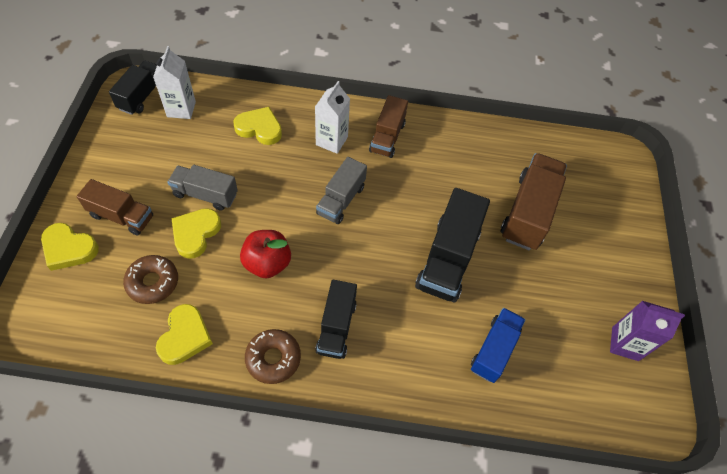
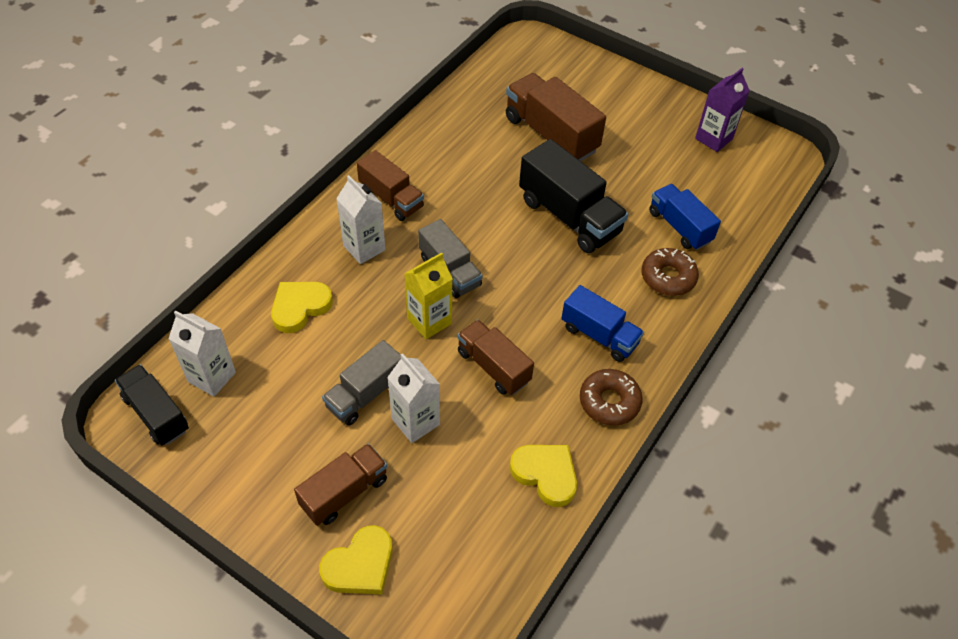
camera: 60 degrees left, 5 degrees down
brown donut [123,255,178,304] -> brown donut moved to [641,248,699,296]
yellow heart [171,208,221,259] -> white carton [387,353,440,443]
red apple [240,230,291,278] -> brown truck [457,320,534,395]
black truck [315,280,357,359] -> blue truck [561,285,644,362]
none -> yellow carton [404,252,453,339]

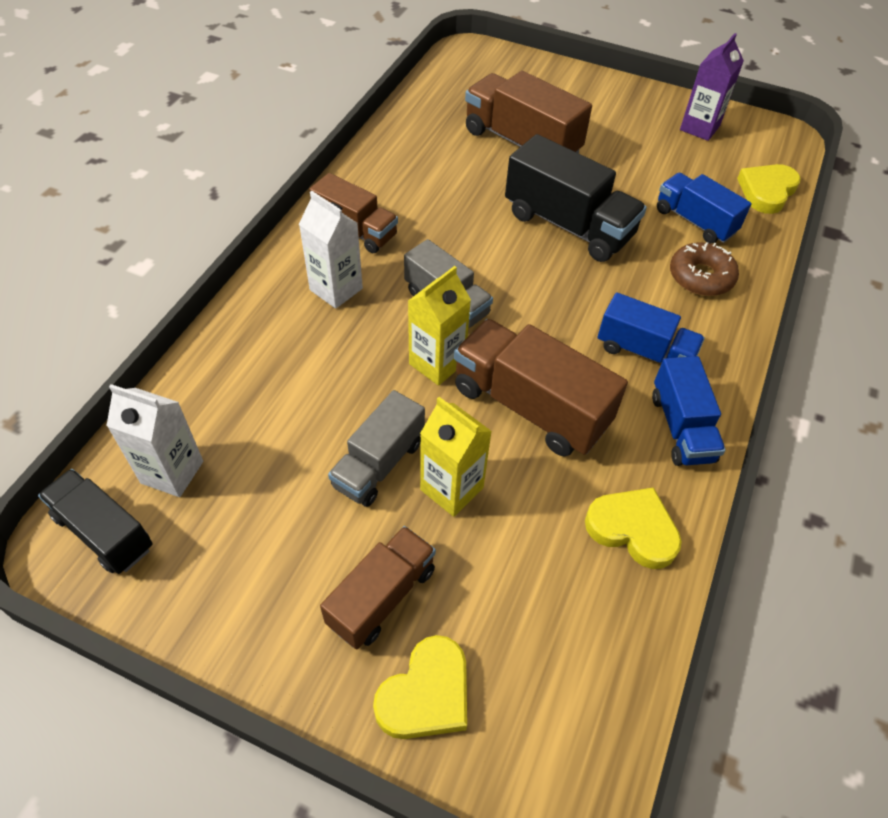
camera: 10 degrees left, 0 degrees up
yellow heart [271,282,333,333] -> yellow heart moved to [737,164,801,214]
white carton [387,353,440,443] -> yellow carton [420,397,492,517]
brown truck [457,320,534,395] -> brown truck [454,319,628,457], size x1.56
brown donut [580,369,643,426] -> blue truck [652,356,726,466]

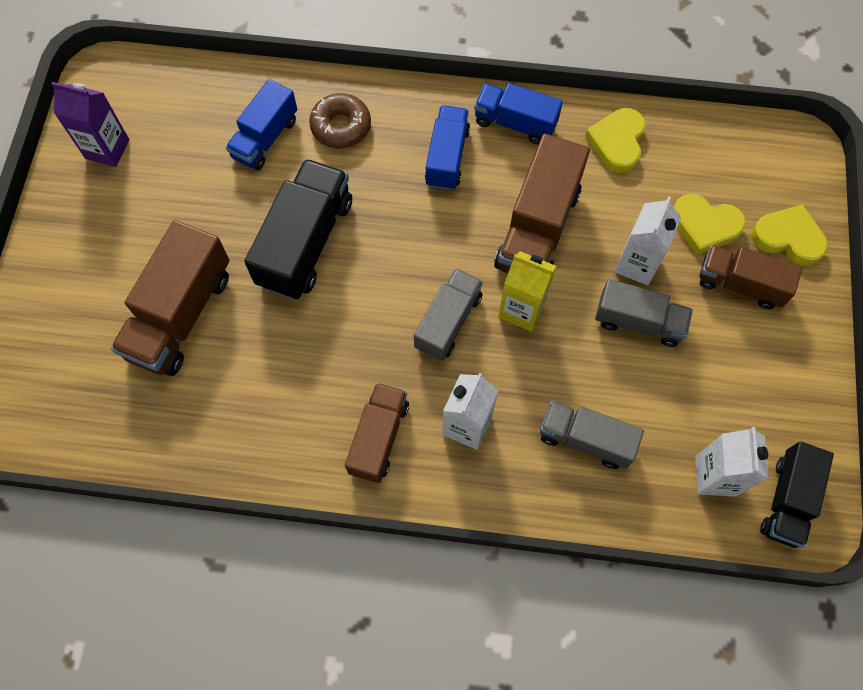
camera: 105 degrees left, 15 degrees up
yellow carton [420,397,492,517] -> white carton [615,196,681,285]
blue truck [652,356,726,466] -> blue truck turned 135 degrees counterclockwise [474,83,563,145]
yellow heart [737,164,801,214] -> yellow heart moved to [674,194,746,255]
none -> grey truck [540,401,644,469]

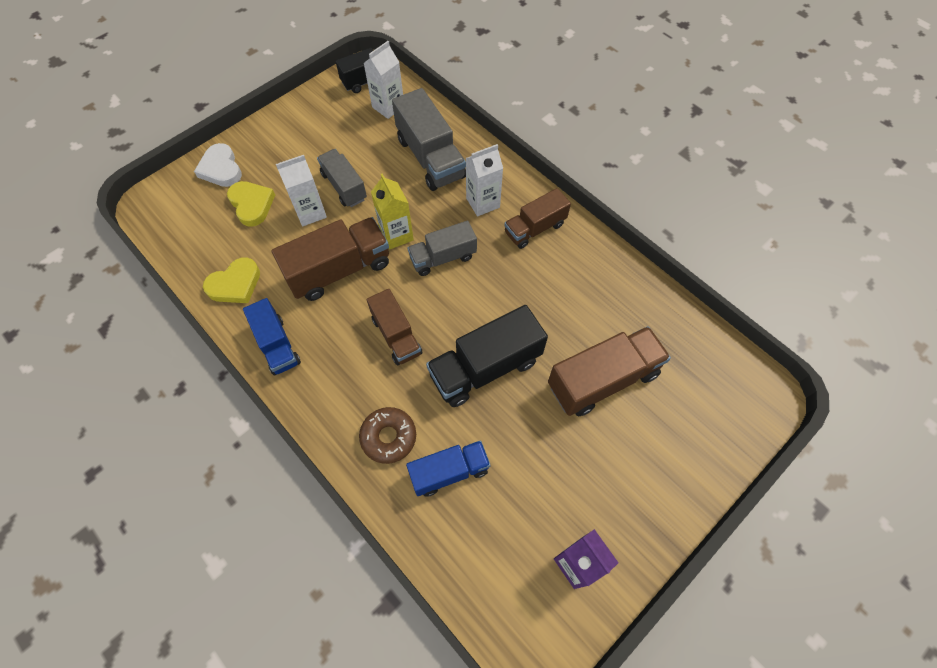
camera: 140 degrees left, 5 degrees down
blue truck [425,105,470,190] -> none
grey truck [540,401,644,469] -> grey truck [392,88,466,191], size x1.56
brown truck [699,245,802,309] -> brown truck moved to [367,289,422,365]
yellow heart [752,204,828,266] -> white heart [194,143,242,187]

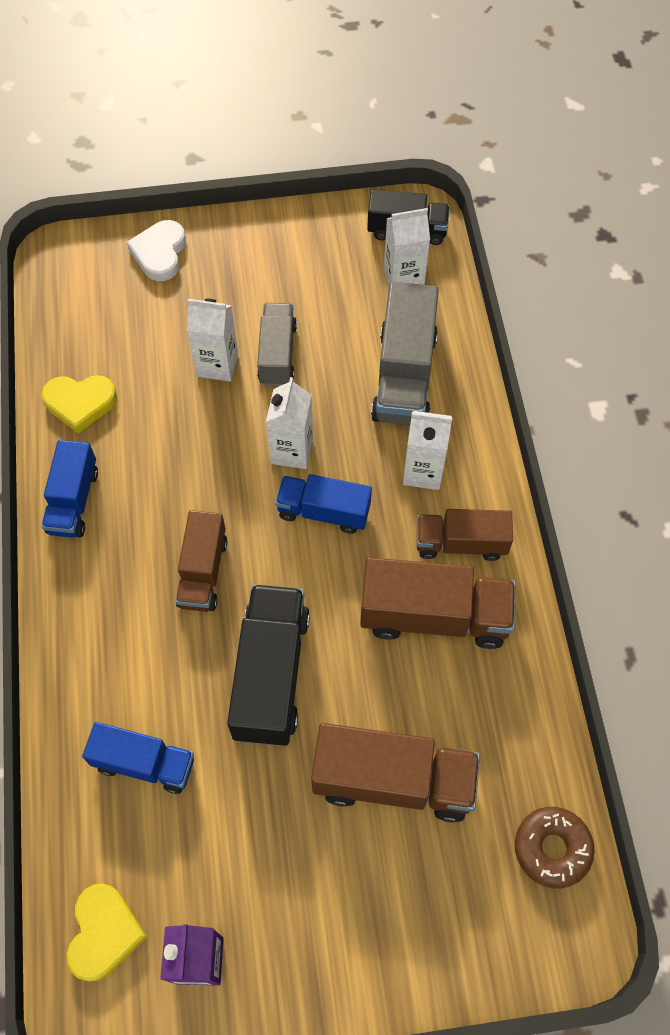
camera: 35 degrees right, 0 degrees up
yellow heart [227,181,275,227] -> yellow heart moved to [67,884,147,982]
brown truck [271,217,389,301] -> brown truck moved to [360,557,516,649]
brown donut [359,407,416,464] -> brown donut moved to [515,807,595,889]
yellow carton [371,173,414,250] -> white carton [266,377,313,469]
grey truck [407,221,477,276] -> blue truck [275,474,372,534]
black truck [426,305,548,407] -> black truck turned 90 degrees clockwise [227,584,310,746]

